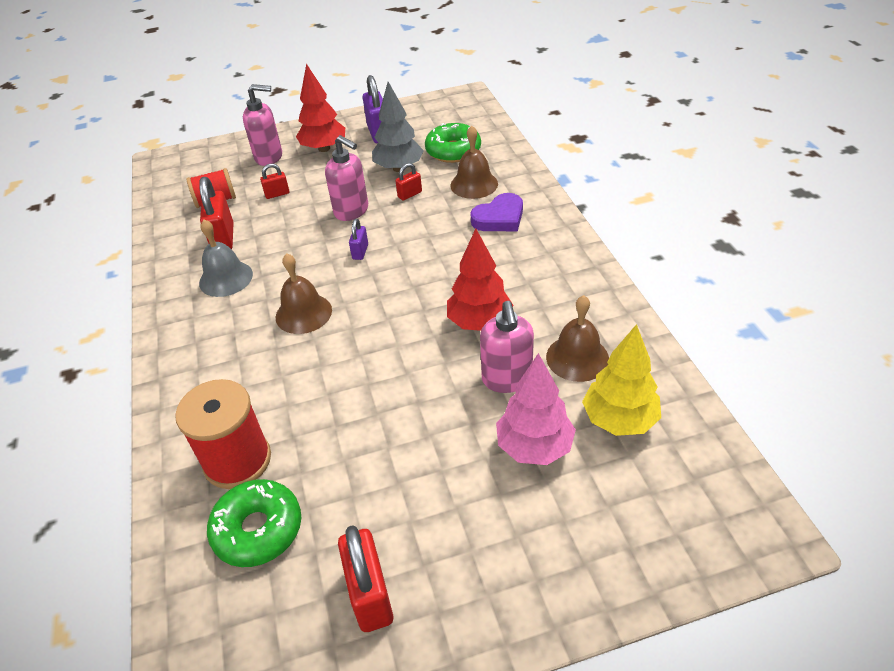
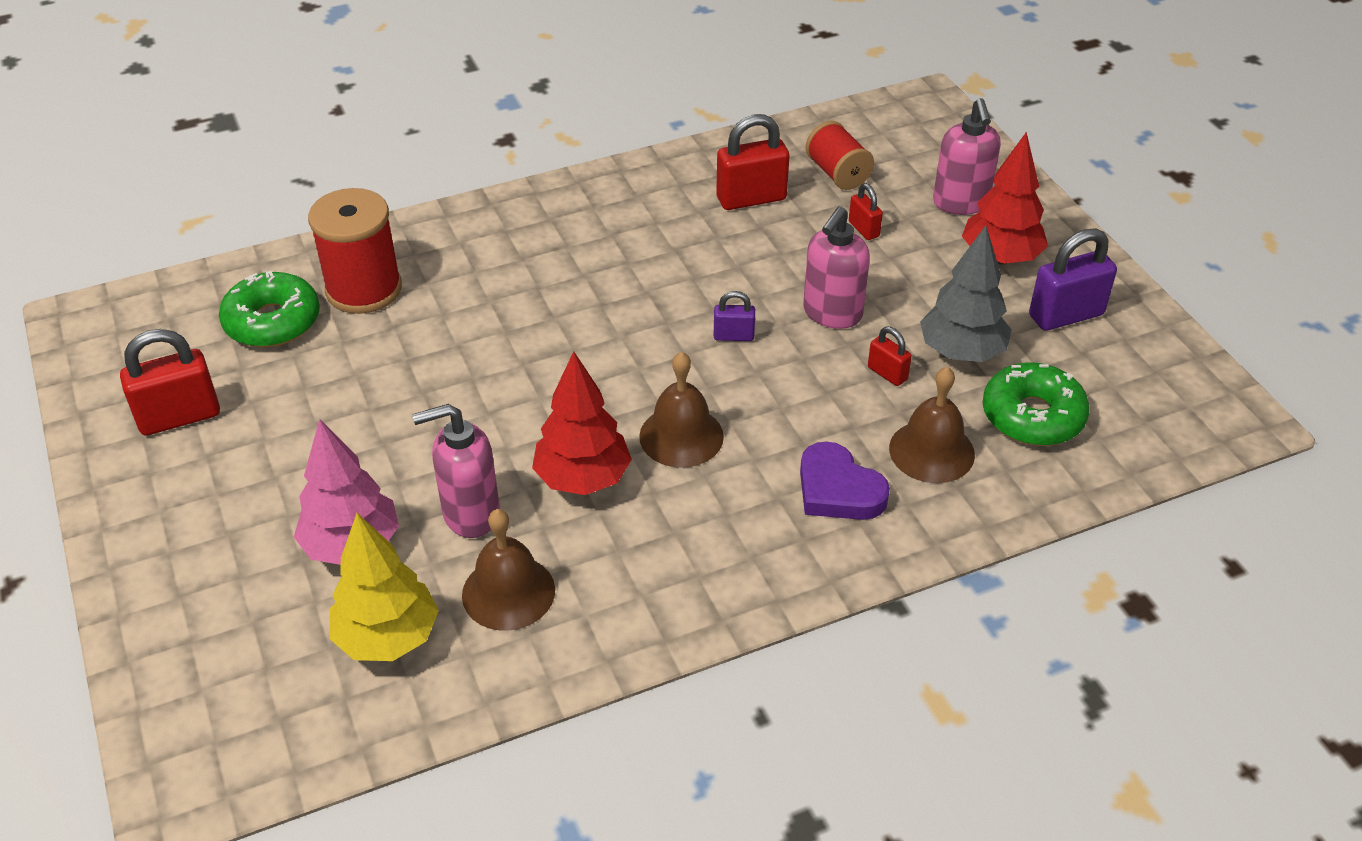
camera: 80 degrees right, 0 degrees up
grey bell [199,220,253,297] -> none
brown bell [276,253,332,334] -> brown bell moved to [639,352,724,468]

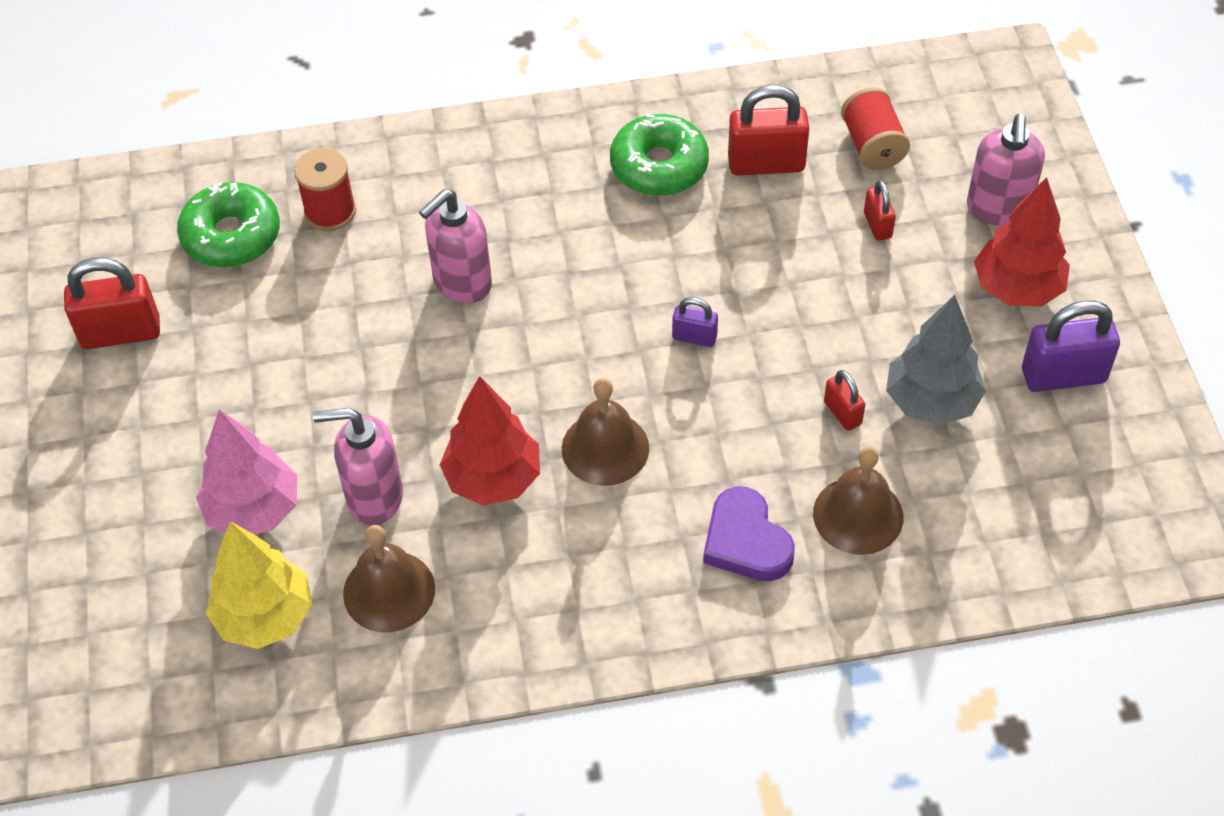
camera: 15 degrees right, 10 degrees up
red spool [308,188,402,314] -> red spool [294,148,356,231], size x0.65
pink soap dispenser [803,206,870,329] -> pink soap dispenser moved to [419,189,492,303]
green donut [983,363,1090,446] -> green donut moved to [610,114,709,196]

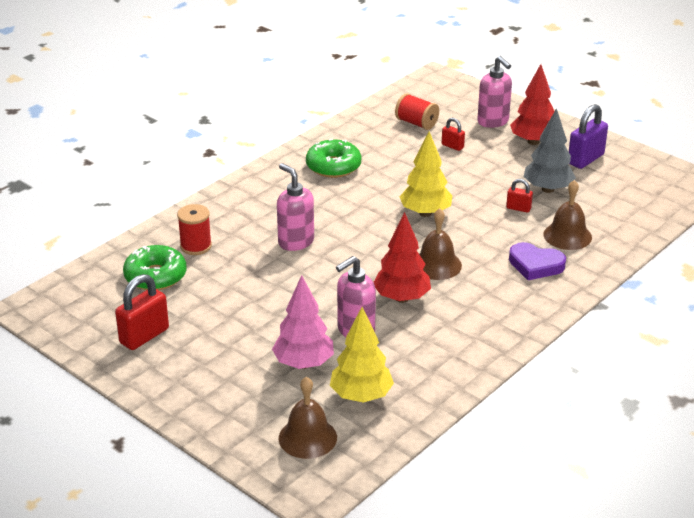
camera: 40 degrees left, 20 degrees down
brown bell [343,525,435,632] -> brown bell moved to [279,377,337,459]
pink soap dispenser [419,189,492,303] -> pink soap dispenser turned 135 degrees clockwise [277,163,314,251]
purple padlock [672,297,718,347] -> yellow tree [399,131,452,217]
red padlock [728,85,809,176] -> none

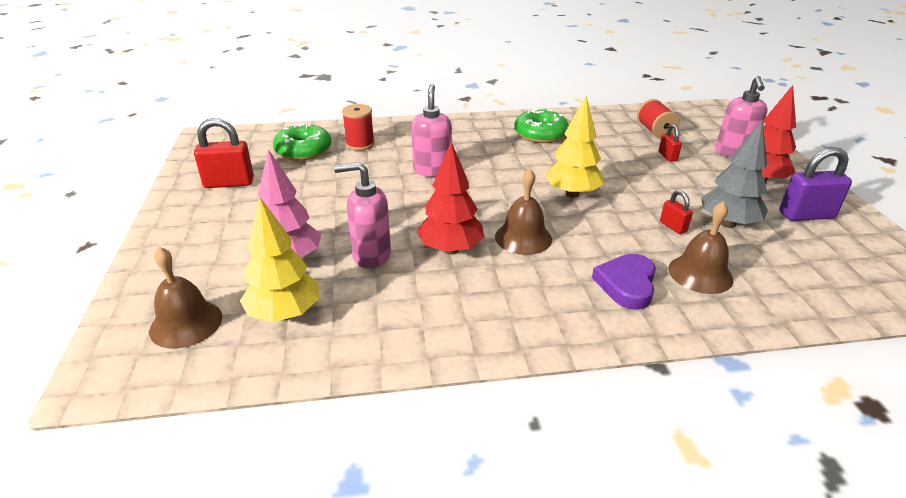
camera: 40 degrees right, 0 degrees up
purple heart [509,242,566,280] -> purple heart turned 45 degrees clockwise [592,254,656,310]

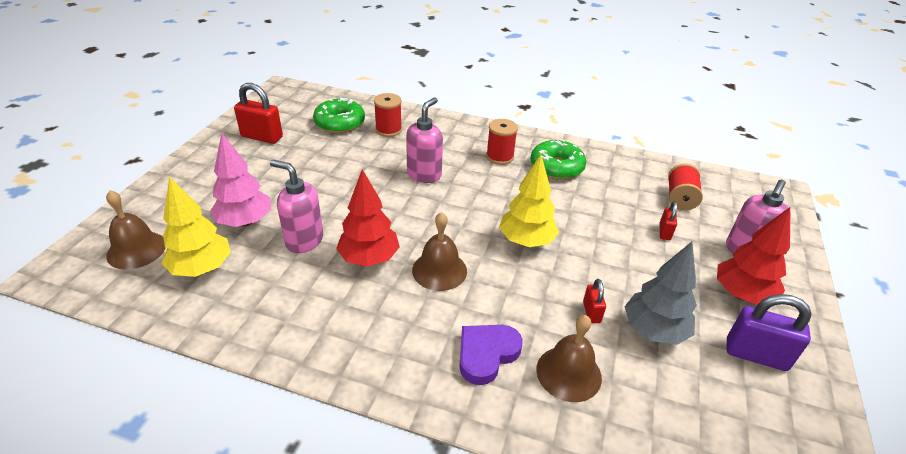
camera: 25 degrees right, 5 degrees up
none -> red spool [486,119,518,165]

